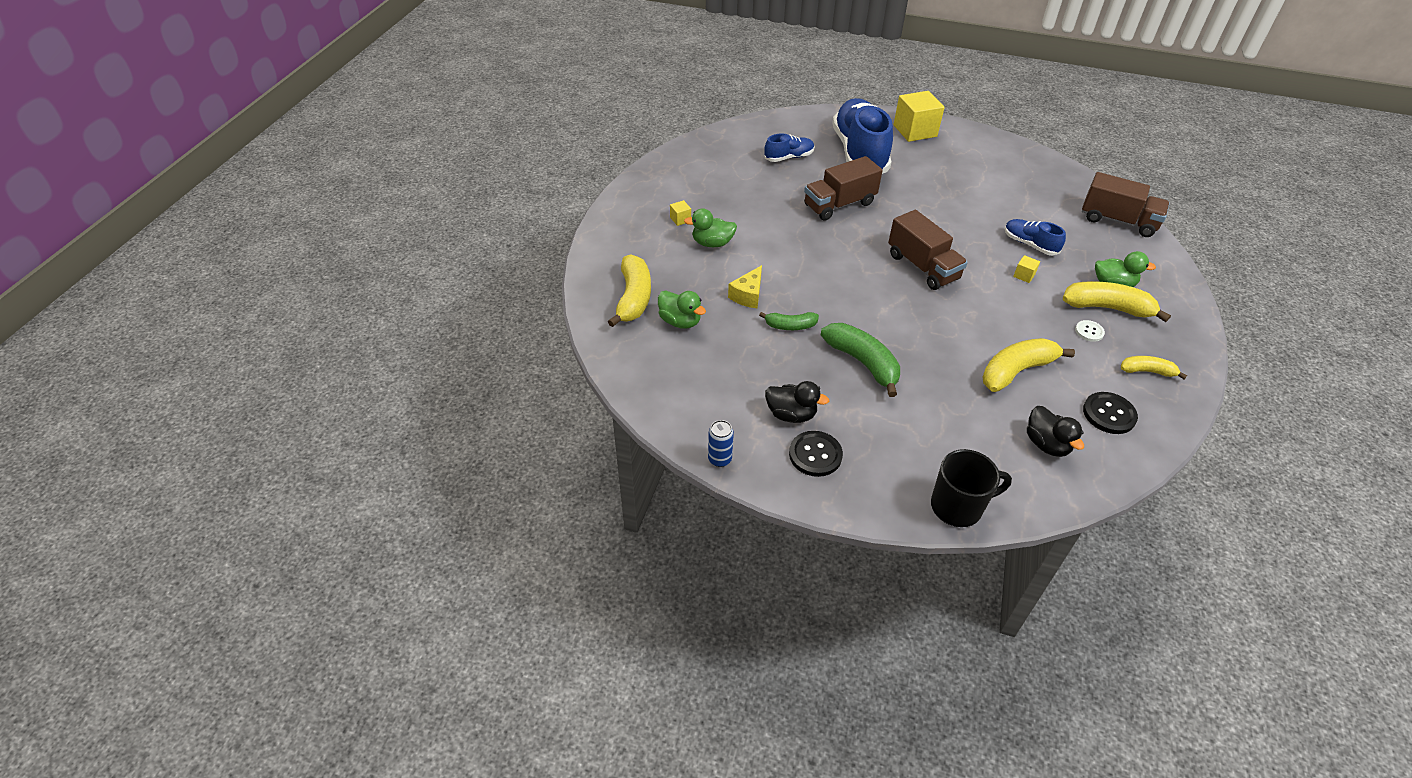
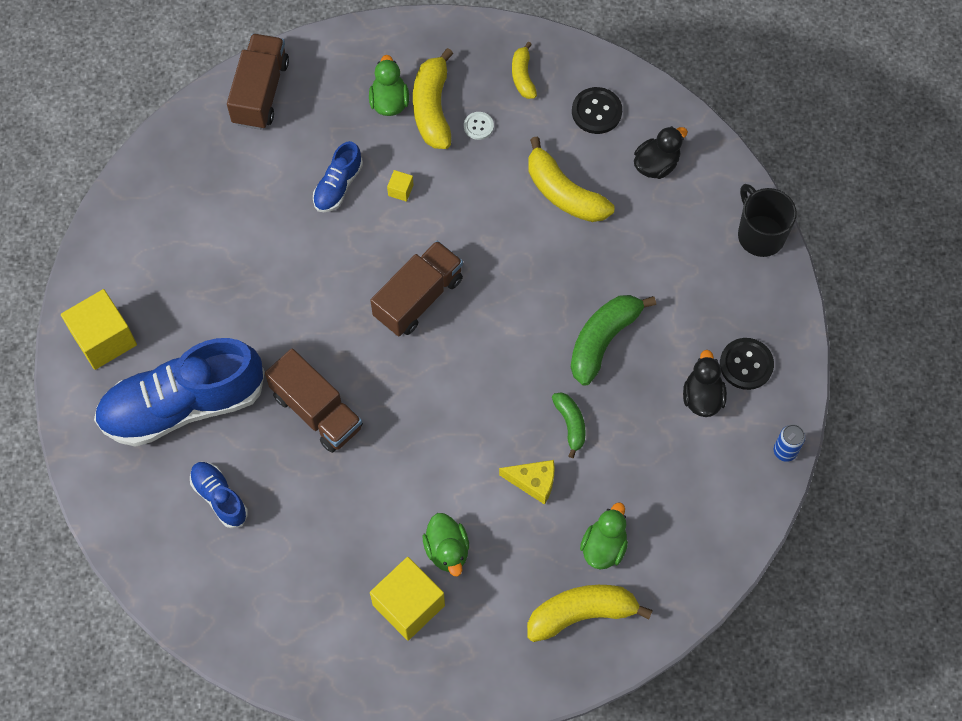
camera: 105 degrees left, 20 degrees up
yellow cube [670,200,691,226] -> yellow cube [370,557,445,641], size x2.35

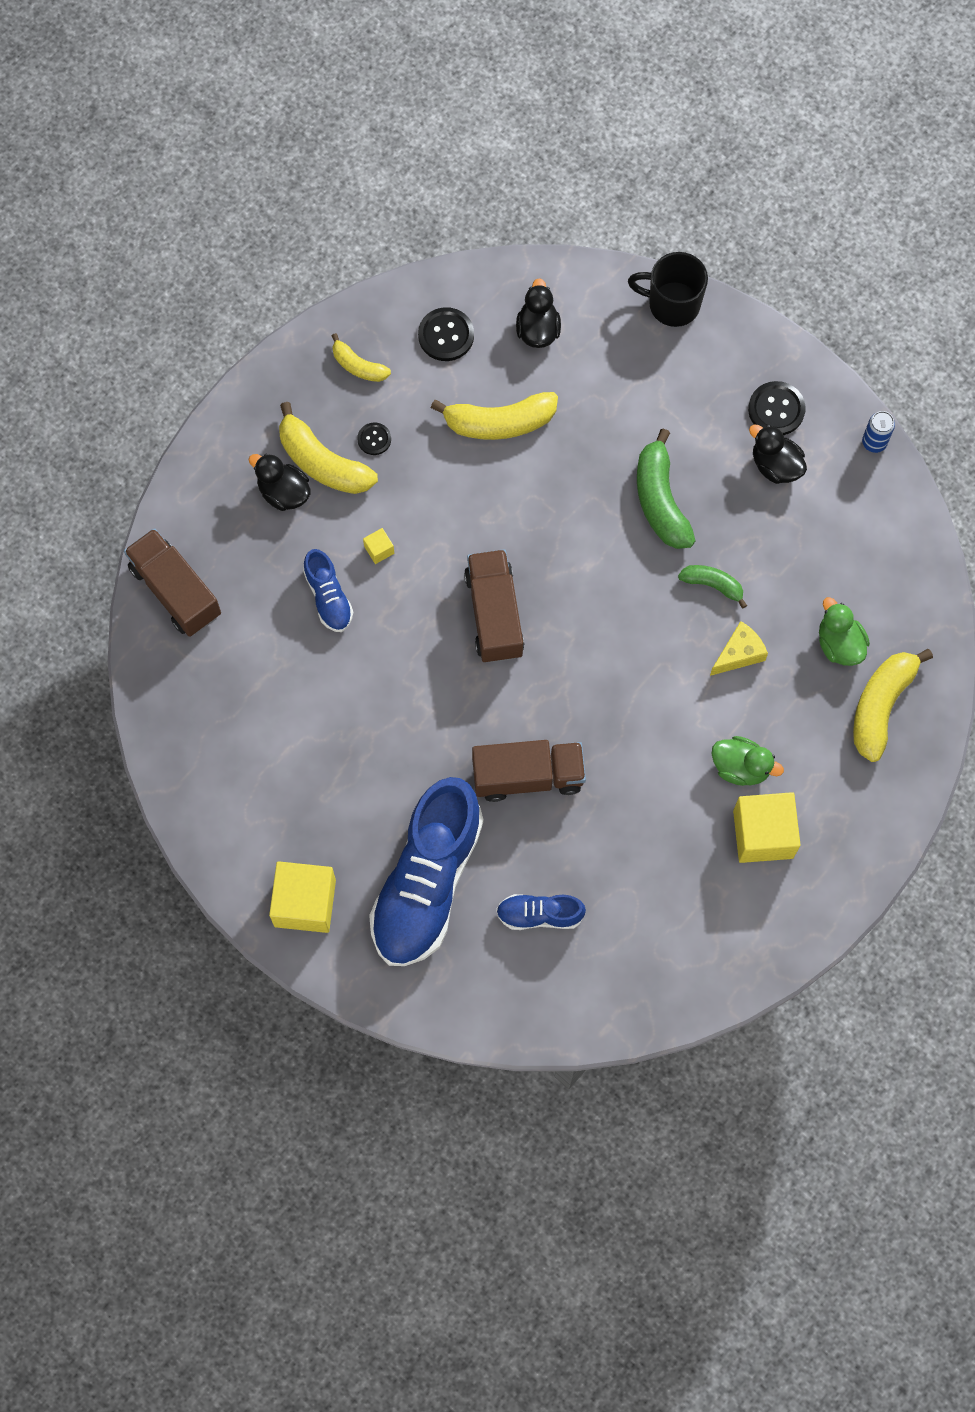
camera: 50 degrees left, 5 degrees up
green duck [369,55,409,116] -> black duck [248,454,310,511]
white button [464,112,494,140] -> black button [357,422,391,455]

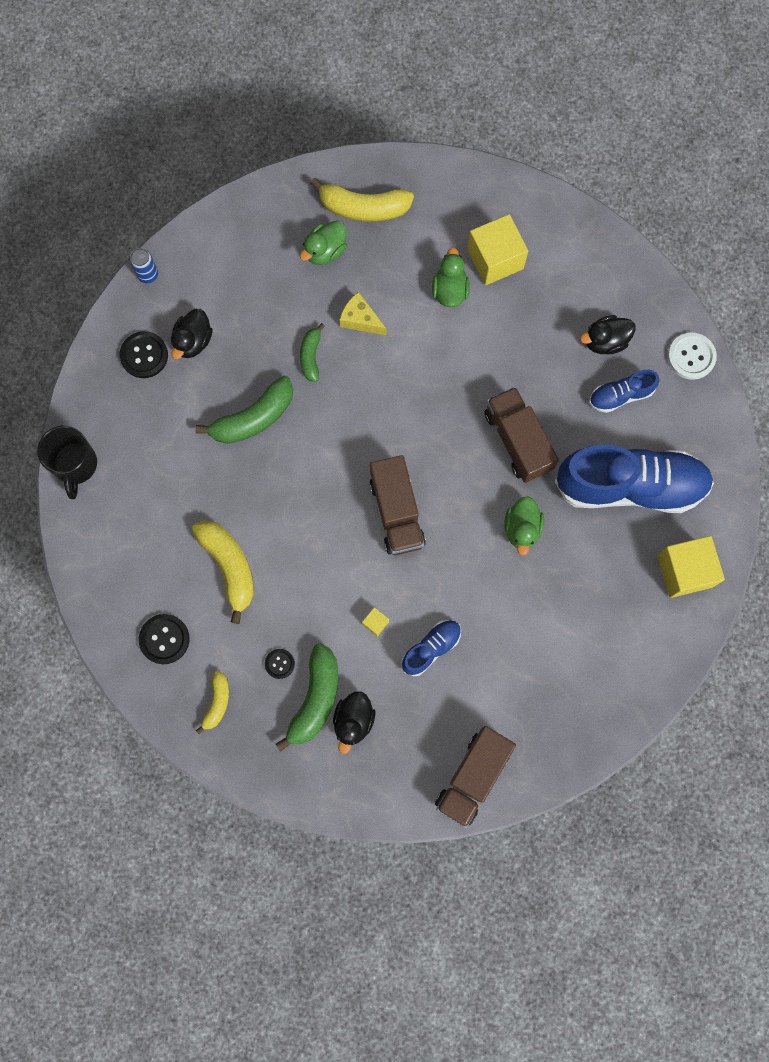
camera: 110 degrees left, 5 degrees up
yellow banana [279,402,378,494] -> green banana [276,643,338,752]
brown truck [464,549,524,663] -> brown truck turned 75 degrees counterclockwise [370,455,426,555]
blue shoe [496,894,586,930] -> blue shoe turned 90 degrees clockwise [589,370,659,413]
black duck [516,278,561,348] -> black duck moved to [580,315,636,354]
none -> green duck [504,496,544,556]
none -> white button [668,333,717,380]

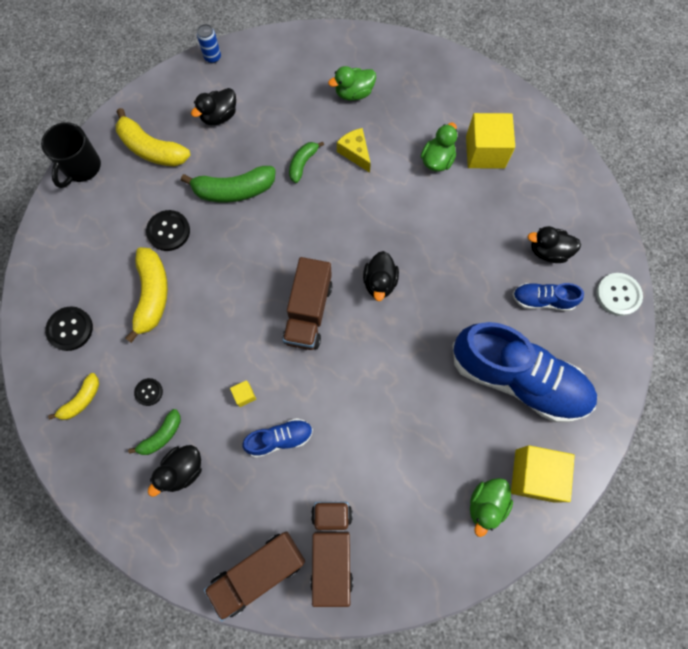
camera: 25 degrees right, 5 degrees down
black button [120,331,168,378] -> black button moved to [146,210,190,251]
green banana [276,643,338,752] -> green banana [128,409,181,455], size x0.58
yellow banana [310,178,414,222] -> yellow banana moved to [116,108,190,167]
brown truck [484,387,559,483] -> brown truck moved to [310,502,353,607]
green duck [504,496,544,556] -> green duck moved to [470,478,513,537]
none -> black duck [363,251,399,301]

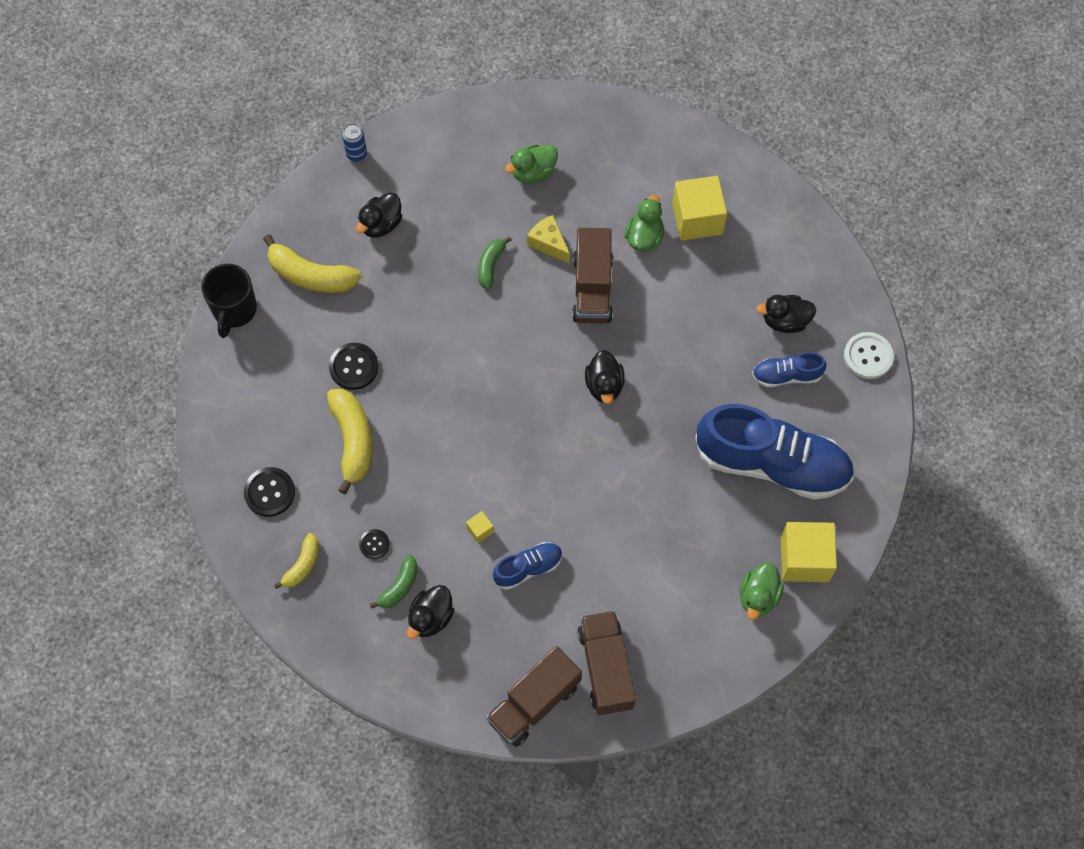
camera: 10 degrees left, 5 degrees down
green banana [181,166,276,202] -> none
brown truck [282,257,333,350] -> brown truck moved to [572,228,613,323]

